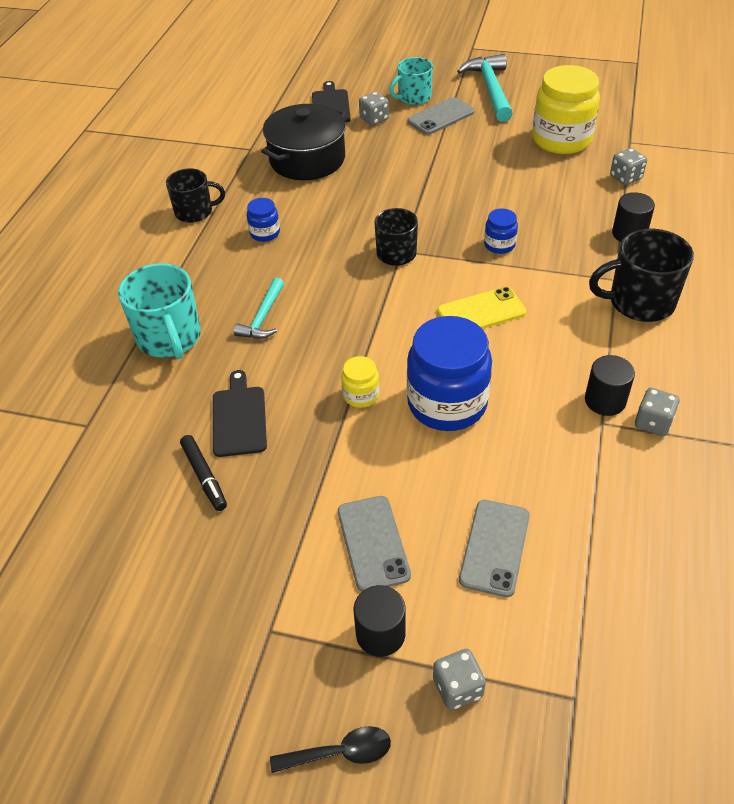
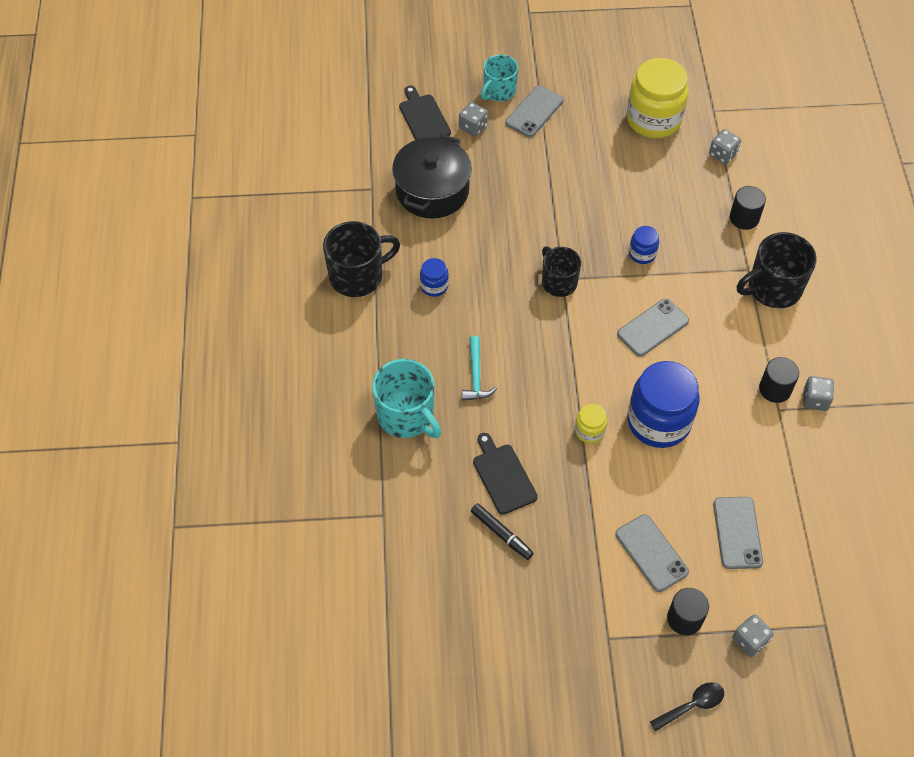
camera: 20 degrees left, 10 degrees up
black mug [166,168,225,223] -> black mug [323,221,400,297], size x1.50
yellow phone [437,287,526,329] -> grey phone [617,298,689,356]
turquoise hammer [457,54,513,122] -> none

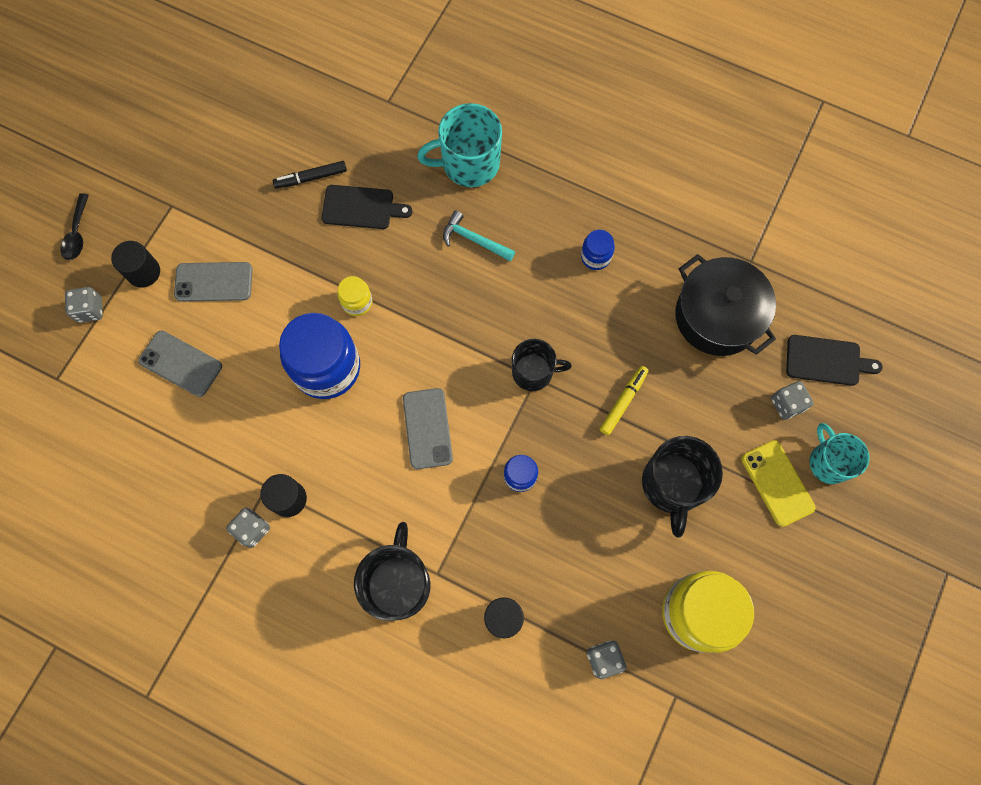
camera: 120 degrees right, 15 degrees up
black mug [323,221,400,297] -> black mug moved to [642,436,723,538]
grey phone [505,86,564,137] -> yellow phone [741,440,816,527]
none -> yellow marker [600,366,649,435]

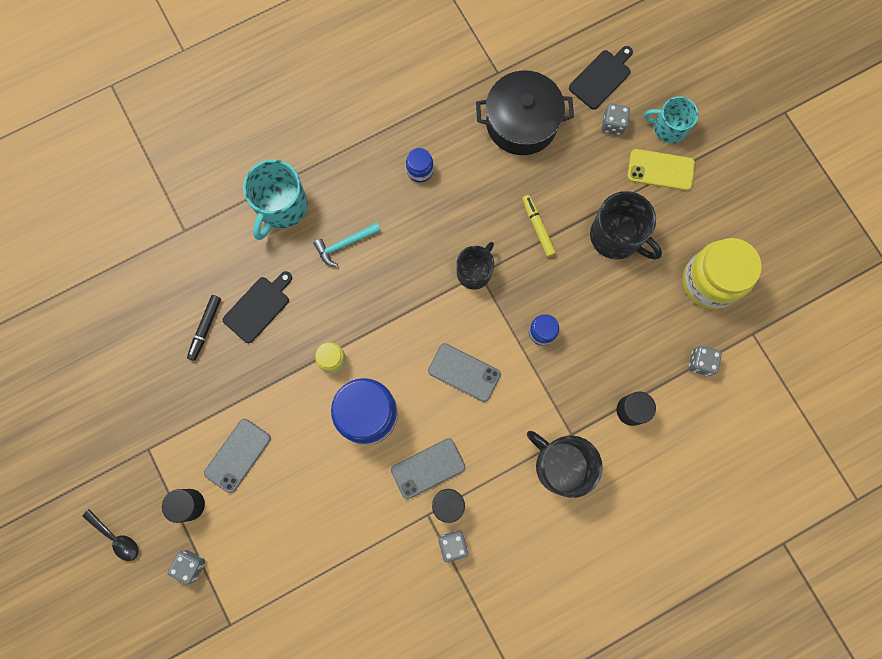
camera: 55 degrees left, 5 degrees up
grey phone [139,331,222,397] -> grey phone moved to [391,438,466,499]

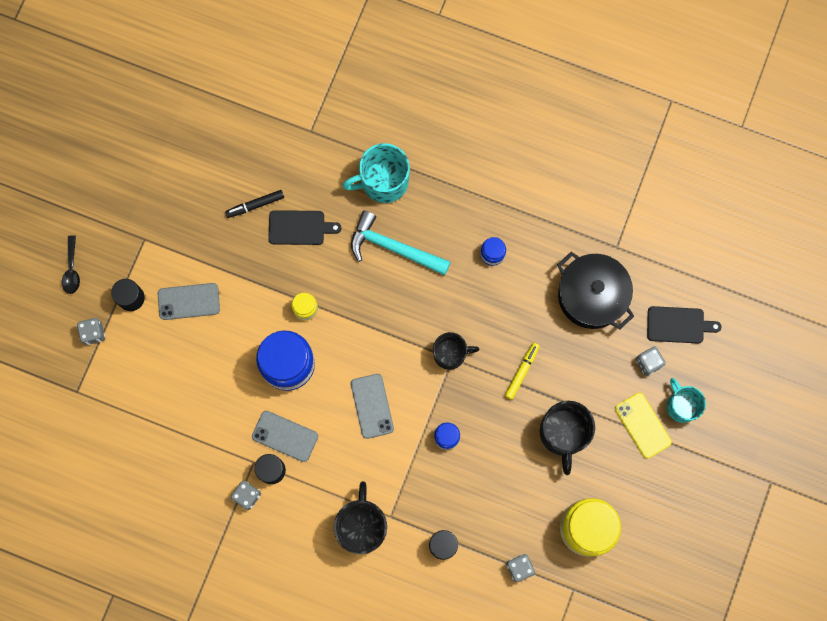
camera: 50 degrees right, 0 degrees up
turquoise hammer [313,222,381,267] -> turquoise hammer [351,210,451,275], size x1.68

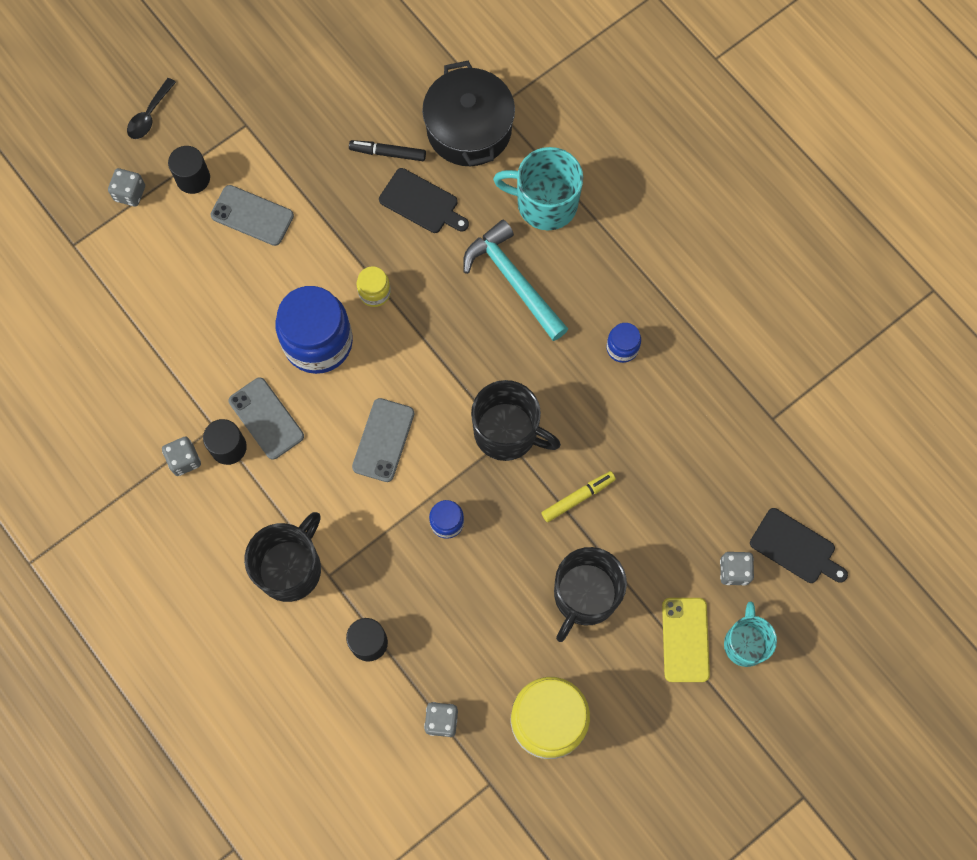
camera: 30 degrees right, 5 degrees down
black mug [433,332,479,370] -> black mug [471,380,561,461], size x1.50
black pot [557,252,634,329] -> black pot moved to [422,61,515,166]

